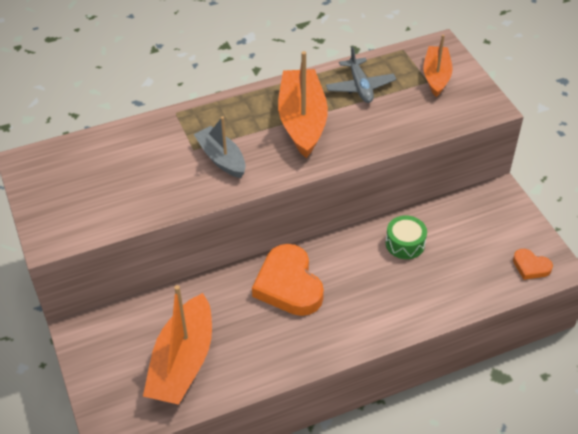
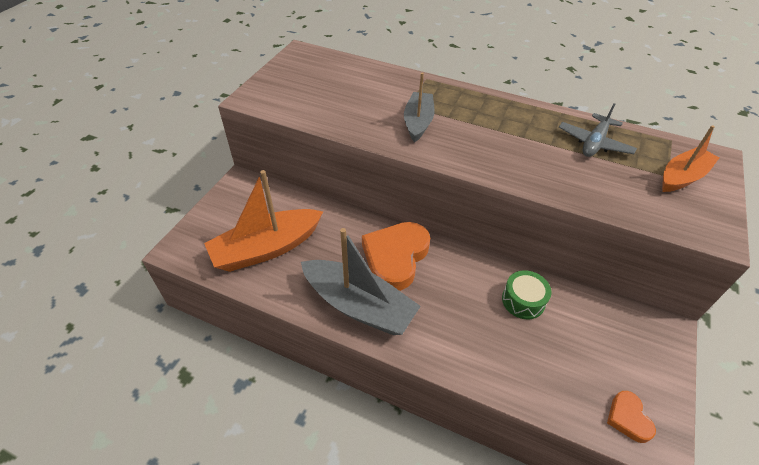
camera: 45 degrees right, 0 degrees up
orange boat [278,51,328,158] -> none
none -> grey boat [301,228,421,335]

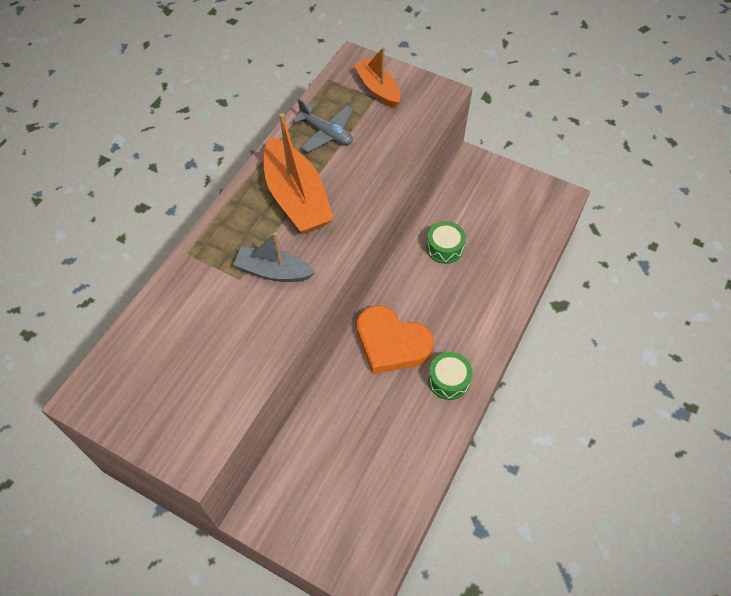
camera: 85 degrees left, 10 degrees up
orange boat [204,170,323,272] -> orange boat moved to [264,113,334,234]
grey boat [301,228,421,335] -> green drum [428,352,473,400]
orange heart [607,391,656,443] -> none

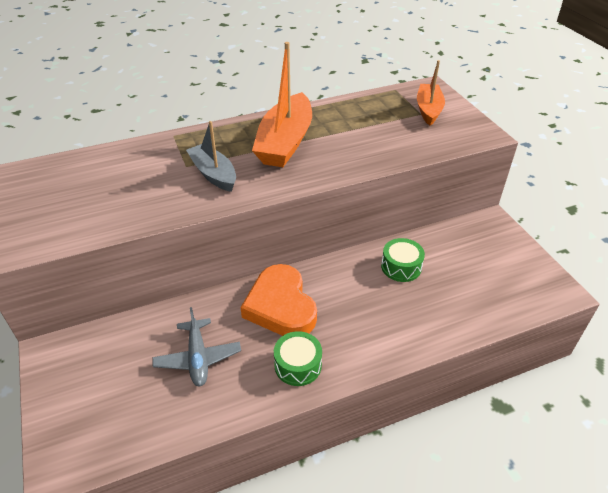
camera: 40 degrees right, 15 degrees down
grey plane [292,99,353,152] -> grey plane moved to [152,307,241,386]

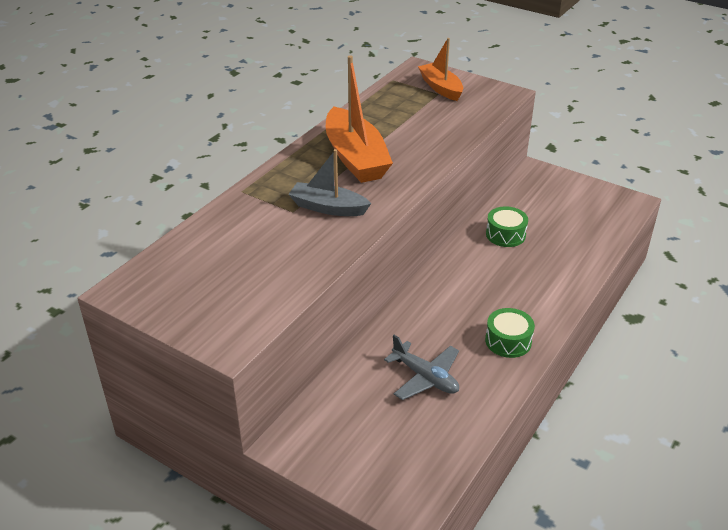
camera: 35 degrees left, 5 degrees down
orange heart [241,264,317,336] -> none

